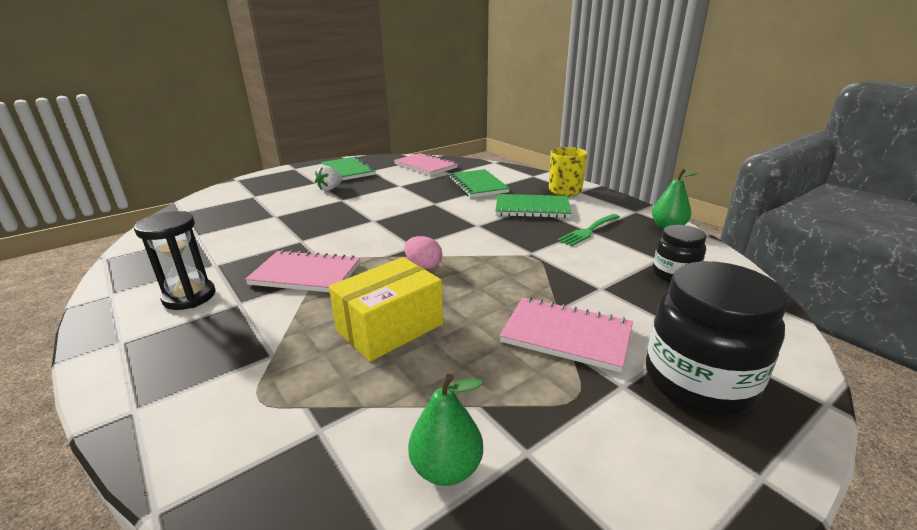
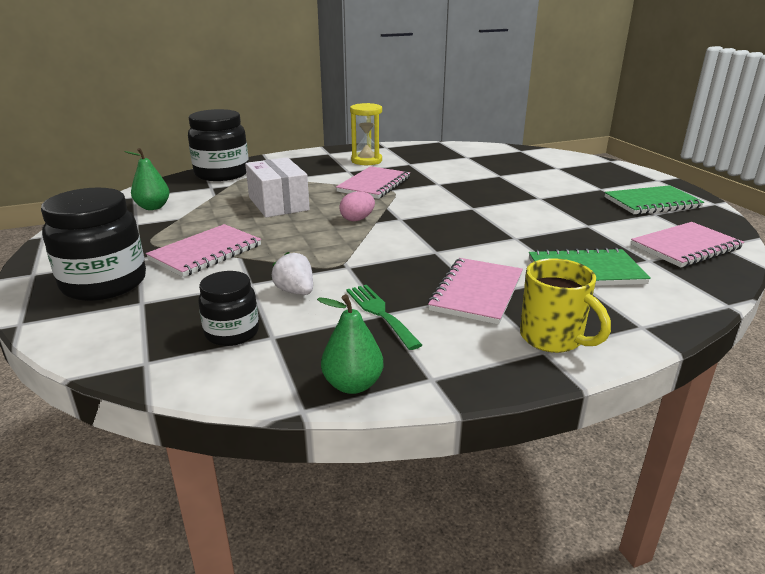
camera: 105 degrees right, 0 degrees up
black hourglass [134,211,216,310] -> yellow hourglass [350,103,382,165]
white strawberry [315,166,343,191] -> white strawberry moved to [272,252,313,295]
yellow box [329,257,443,362] -> white box [245,157,310,218]
green notebook [495,194,571,218] -> pink notebook [428,258,523,325]
none -> black jar [188,109,249,181]

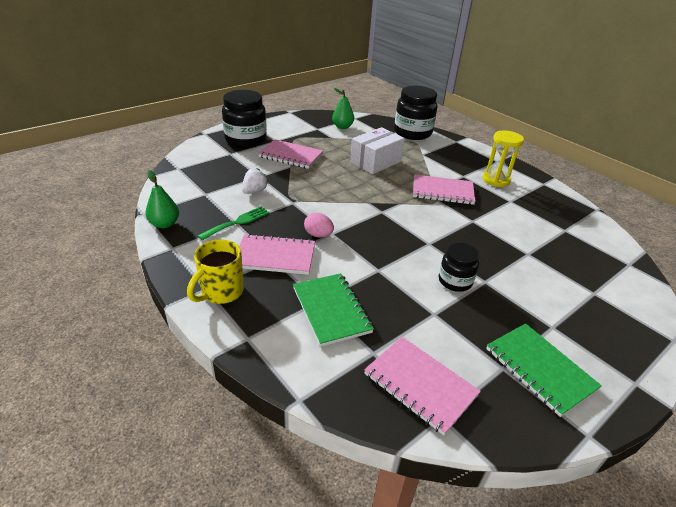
camera: 70 degrees right, 10 degrees up
black jar [198,271,259,346] -> black jar moved to [439,243,479,292]
pink egg [339,191,375,222] -> pink egg moved to [304,213,334,237]

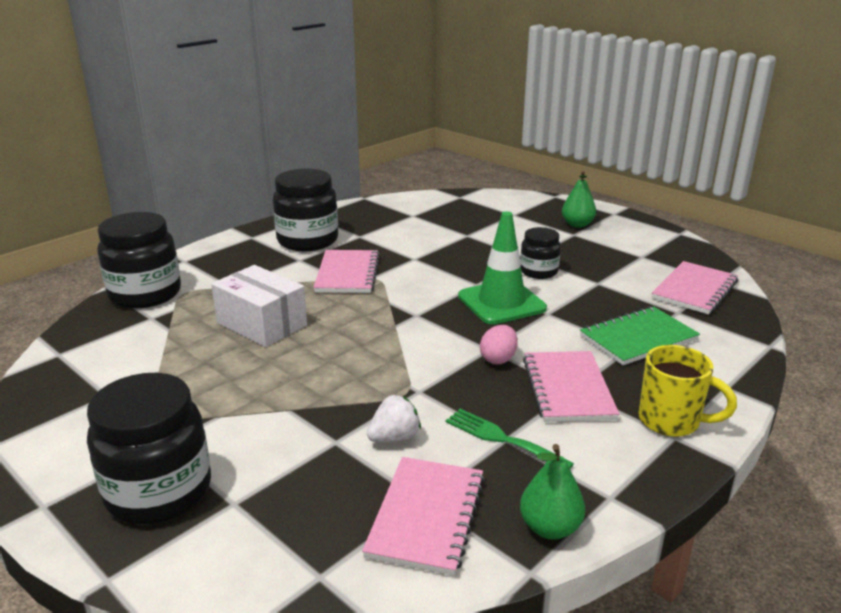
camera: 95 degrees left, 10 degrees down
white strawberry [242,168,268,194] -> white strawberry turned 120 degrees clockwise [367,395,421,442]
pink notebook [258,139,323,169] -> pink notebook moved to [362,457,485,576]
green pear [332,88,354,129] -> green pear moved to [562,171,596,228]
yellow hourglass [483,130,524,187] -> black jar [273,169,338,251]
green notebook [486,323,602,417] -> none
none -> green traffic cone [458,211,547,324]

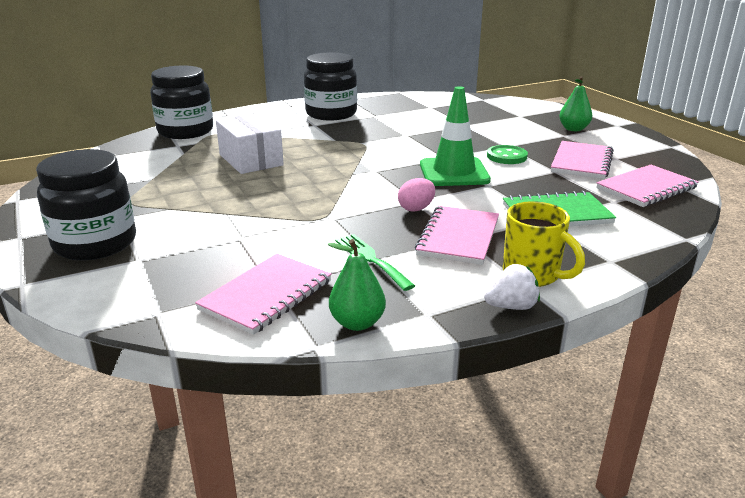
camera: 20 degrees right, 0 degrees up
pink notebook [313,250,380,293] -> pink notebook moved to [551,141,614,179]
white strawberry [367,395,421,442] -> white strawberry moved to [484,264,540,310]
black jar [520,227,561,279] -> green button [487,145,528,164]

